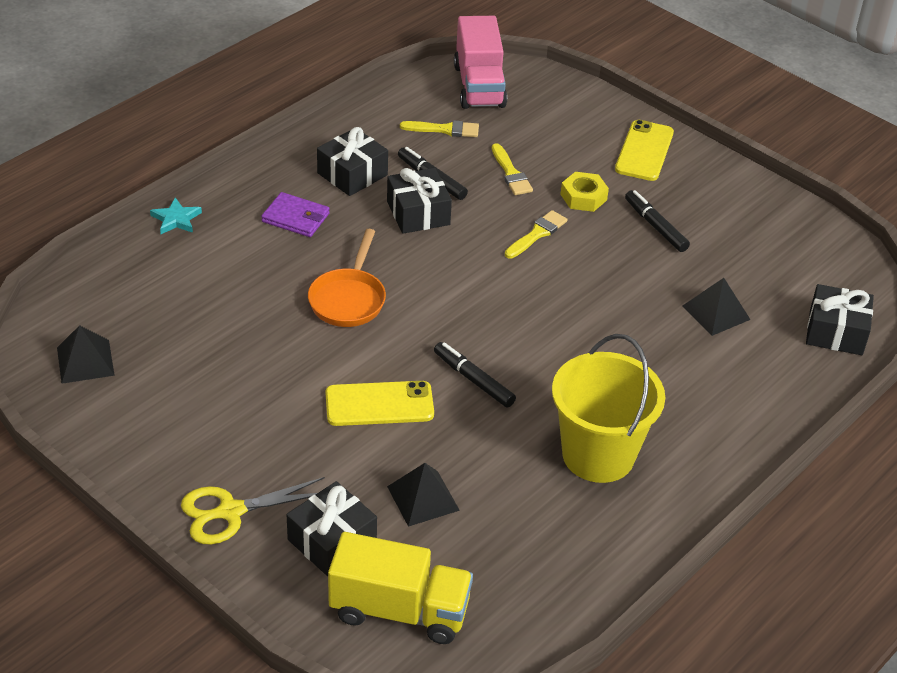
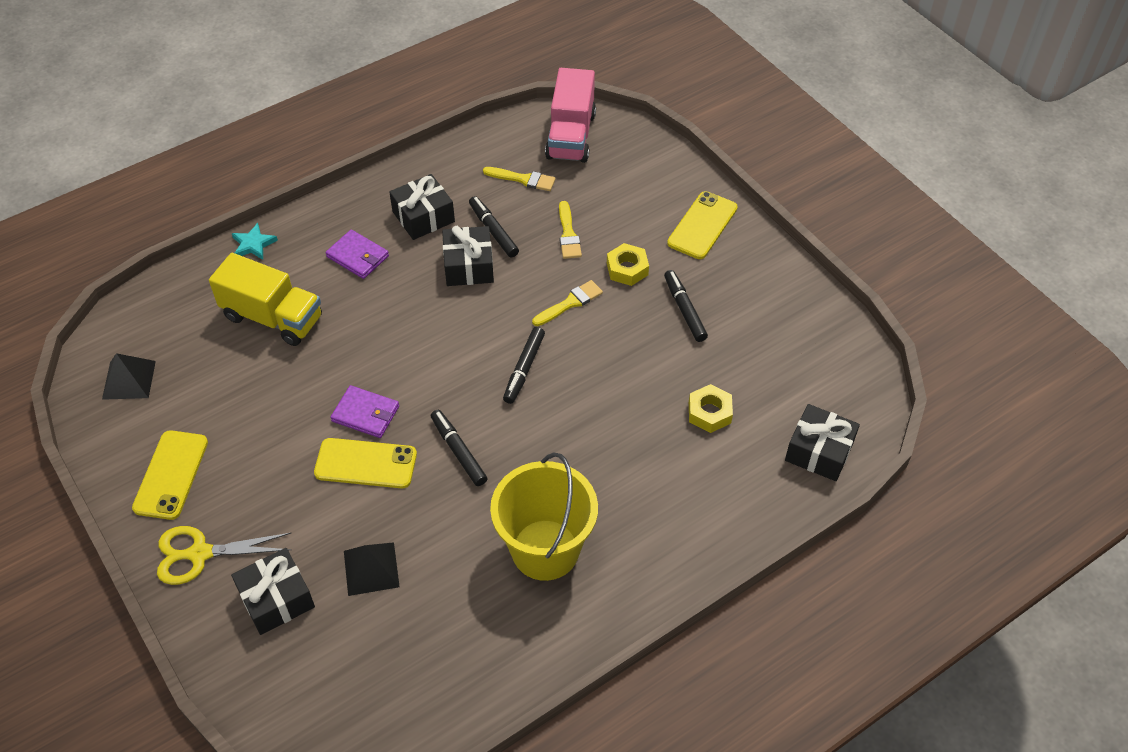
camera: 15 degrees right, 10 degrees up
orange pan [308,229,386,327] -> none
yellow truck [328,532,473,644] -> yellow truck moved to [209,253,322,346]
black pyramid [682,278,751,336] -> yellow nut [689,384,733,433]
none -> yellow phone [132,430,208,520]
none -> purple wallet [331,385,399,438]
none -> black marker [503,327,545,404]

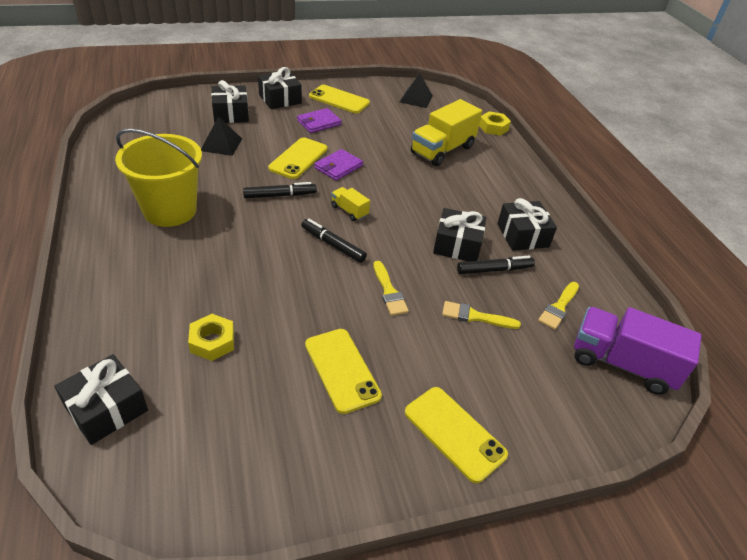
camera: 105 degrees right, 10 degrees down
yellow scissors [157,526,291,585] -> black gift [258,67,302,109]
turquoise star [232,223,278,260] -> none
purple wallet [326,229,389,279] -> purple wallet moved to [297,108,342,133]
pink truck [545,68,596,163] -> purple truck [574,307,702,395]
yellow nut [607,243,649,286] -> yellow nut moved to [479,111,511,136]
black marker [664,270,708,342] -> yellow phone [305,329,382,414]
none -> yellow truck [331,187,370,221]

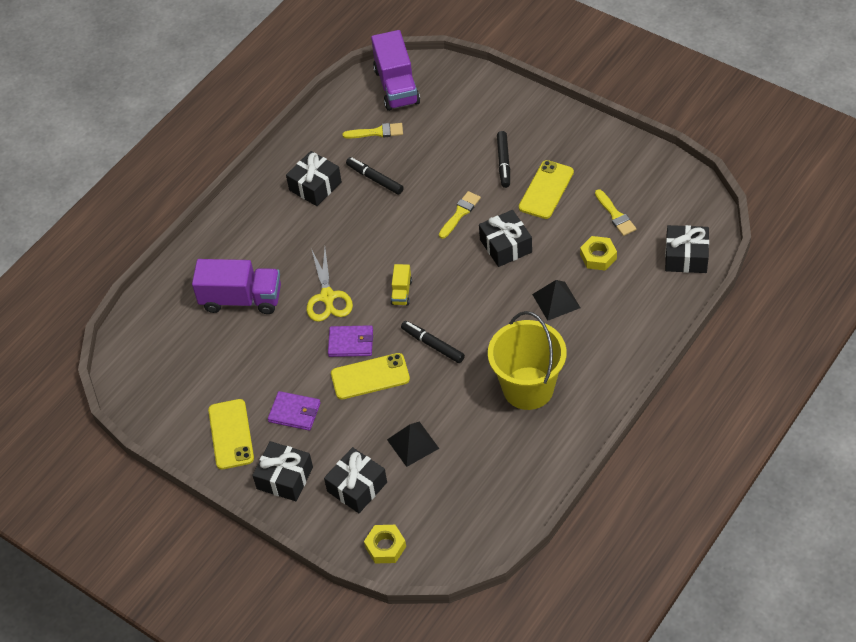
camera: 120 degrees left, 10 degrees up
black marker [301,219,367,263] -> black marker moved to [497,131,510,188]
black pyramid [400,74,433,108] -> black pyramid moved to [532,280,580,321]
yellow phone [405,387,508,483] -> none
yellow truck [411,99,482,166] -> purple truck [192,259,281,314]
black gift [433,208,486,261] -> black gift moved to [479,210,532,267]
yellow brush [442,301,521,329] -> yellow brush moved to [595,189,636,236]
yellow nut [479,111,511,136] -> yellow nut moved to [364,525,406,563]
none -> yellow scissors [306,249,353,322]

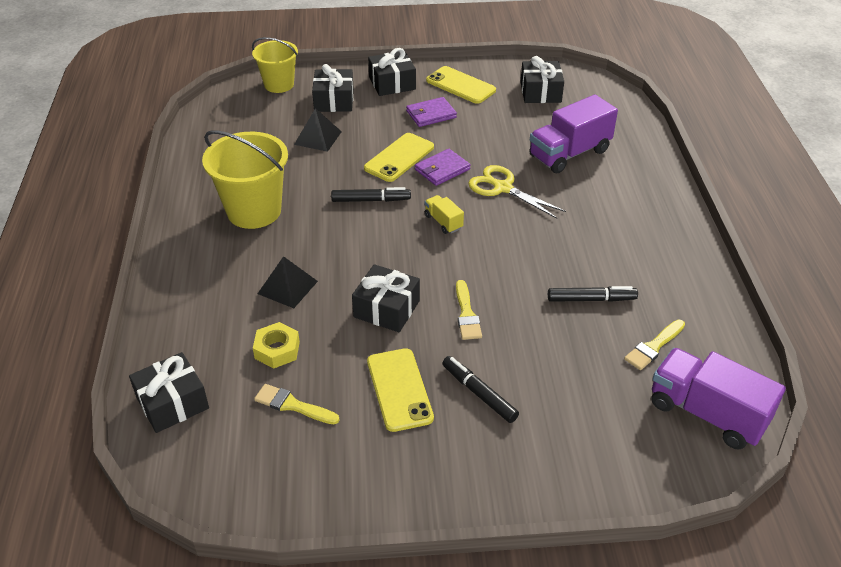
camera: 135 degrees right, 10 degrees down
black gift [286,151,342,206] -> black gift moved to [521,56,564,103]
yellow nut [364,525,406,563] -> yellow bucket [252,37,298,93]

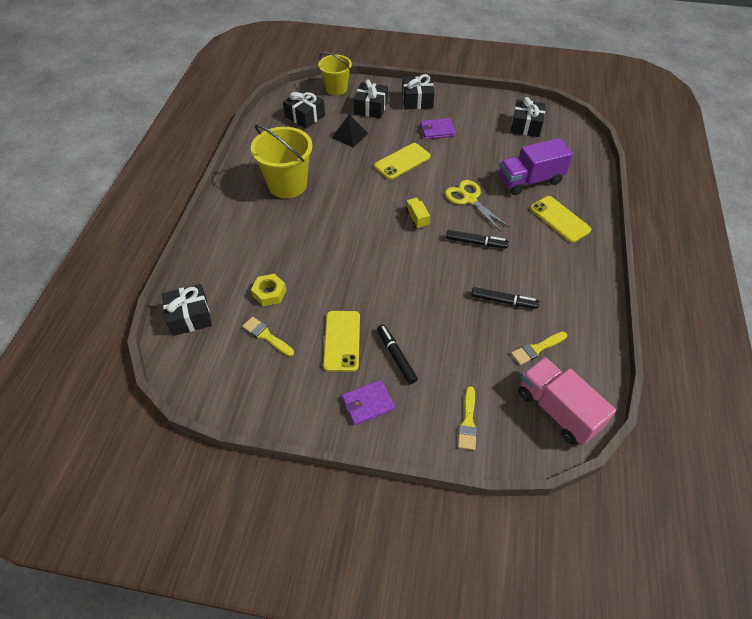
camera: 15 degrees right, 10 degrees up
black pyramid [258,256,318,308] -> none
black marker [331,187,411,202] -> black marker moved to [446,230,509,248]
black gift [352,264,420,332] -> black gift moved to [283,89,325,129]
purple wallet [415,149,471,186] -> purple wallet moved to [342,380,395,425]
yellow phone [426,66,496,104] -> yellow phone moved to [530,196,591,243]
yellow brush [456,280,482,340] -> yellow brush moved to [458,386,477,450]
purple truck [652,348,786,449] -> pink truck [518,357,616,446]

